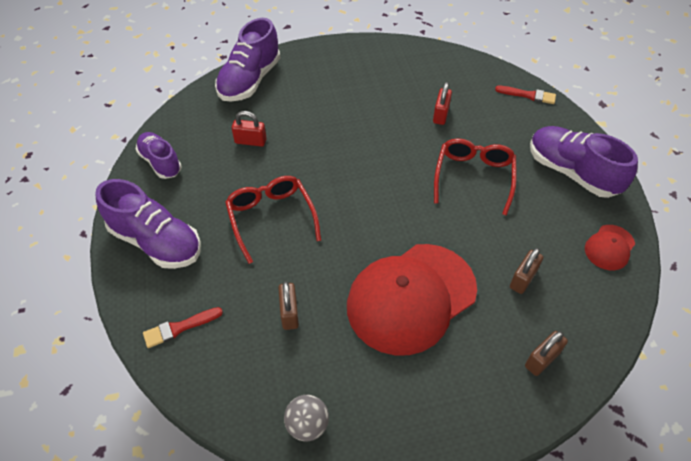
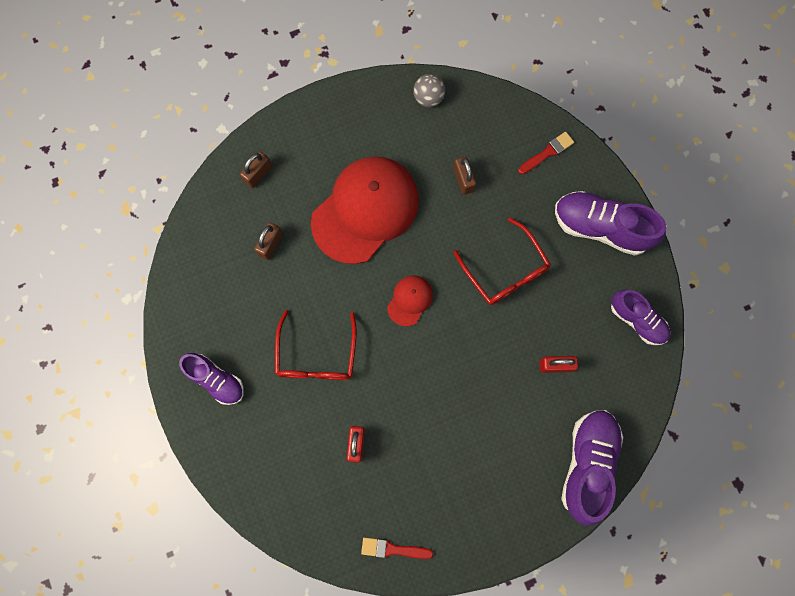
camera: 170 degrees right, 25 degrees up
red brush [495,86,556,104] -> red brush moved to [361,537,433,559]
purple shoe [530,126,638,198] -> purple shoe [179,353,244,405], size x0.64
red cap [585,225,635,270] -> red cap moved to [387,275,433,326]

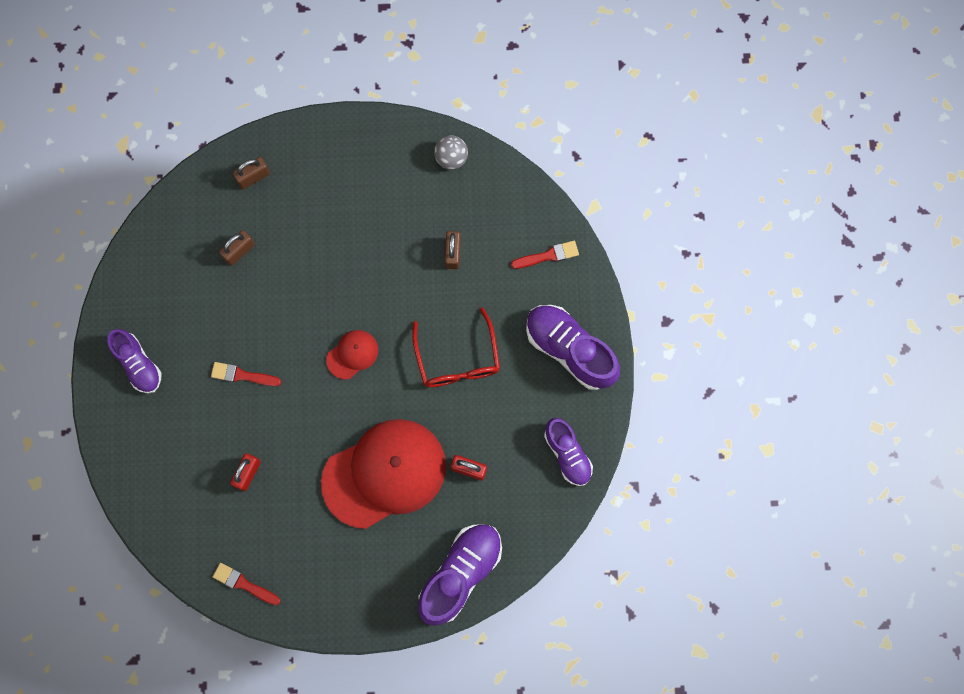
camera: 20 degrees right, 0 degrees up
red glasses [275,310,357,380] -> red brush [211,362,281,386]
red cap [311,156,419,264] -> red cap moved to [321,419,446,529]

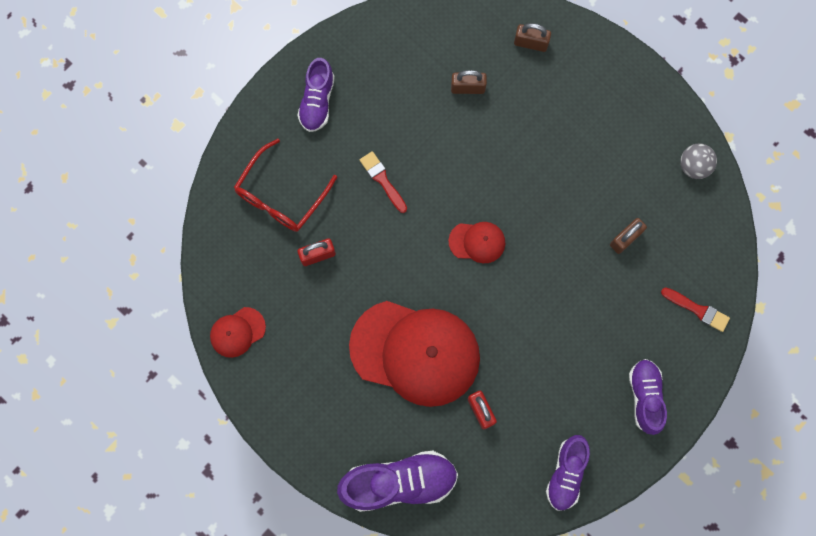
camera: 45 degrees right, 0 degrees up
red brush [213,563,280,605] -> red cap [210,307,266,358]
red glasses [412,307,500,387] -> red glasses moved to [234,139,337,232]
purple shoe [526,305,620,390] -> purple shoe [629,359,667,435], size x0.64

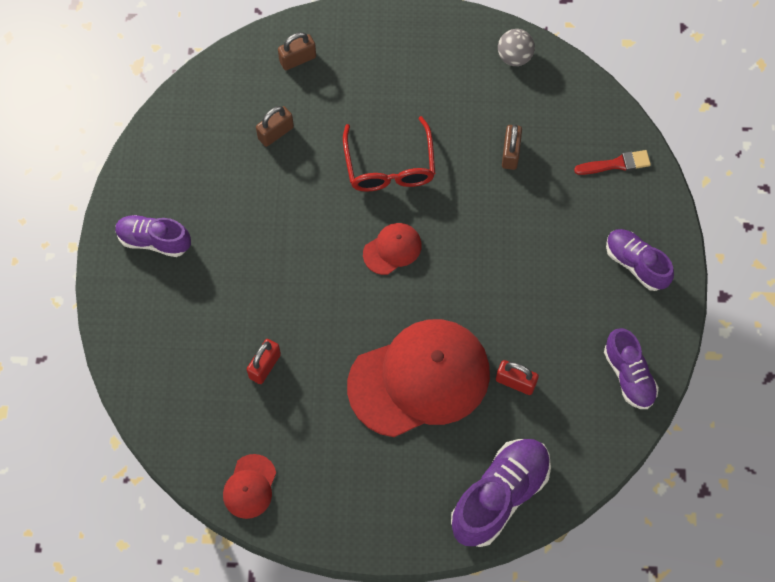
camera: 40 degrees left, 10 degrees down
red glasses [234,139,337,232] -> red glasses moved to [343,116,435,192]
purple shoe [297,58,335,132] -> purple shoe turned 135 degrees clockwise [115,215,191,257]
red brush [360,151,407,213] -> none

